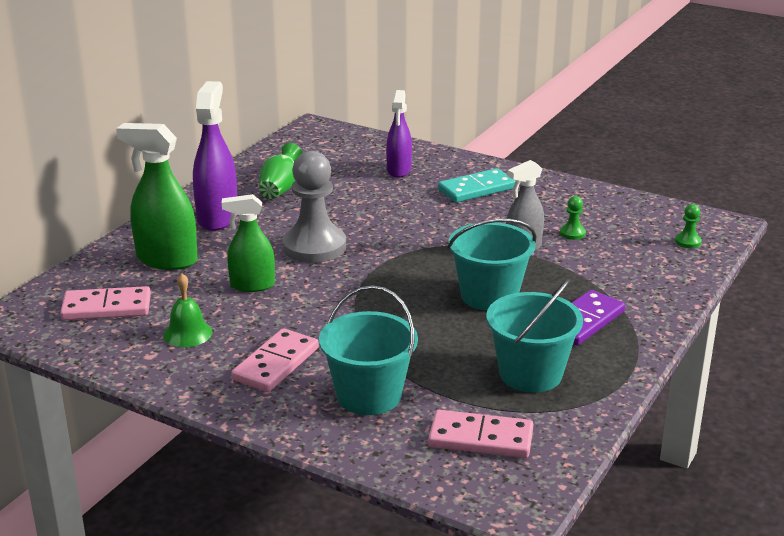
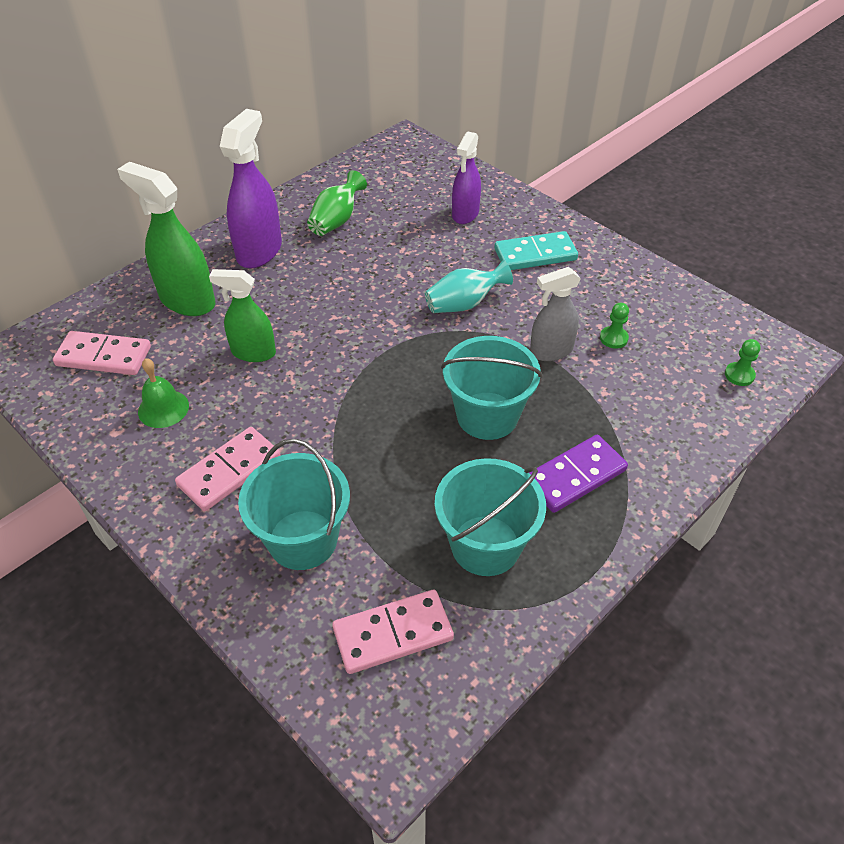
camera: 15 degrees right, 20 degrees up
grey pawn [282,151,346,263] -> none
pink domino [428,410,533,458] -> pink domino turned 45 degrees counterclockwise [332,590,454,674]
none -> turquoise vase [425,260,513,313]

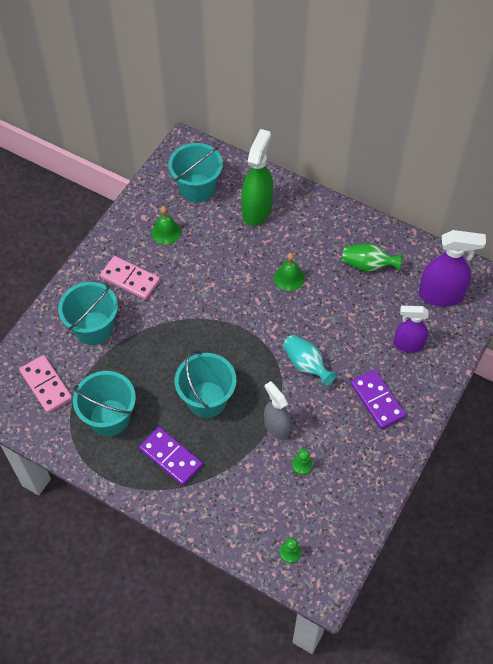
camera: 75 degrees right, 10 degrees up
pink domino [53,331,151,375] -> turquoise bucket [168,143,223,202]
green spray bottle [209,269,276,362] -> none
purple spray bottle [220,109,282,268] -> purple spray bottle moved to [418,230,486,306]
turquoise domino [494,231,578,270] -> purple domino [351,369,406,429]
none -> green bell [274,253,304,291]

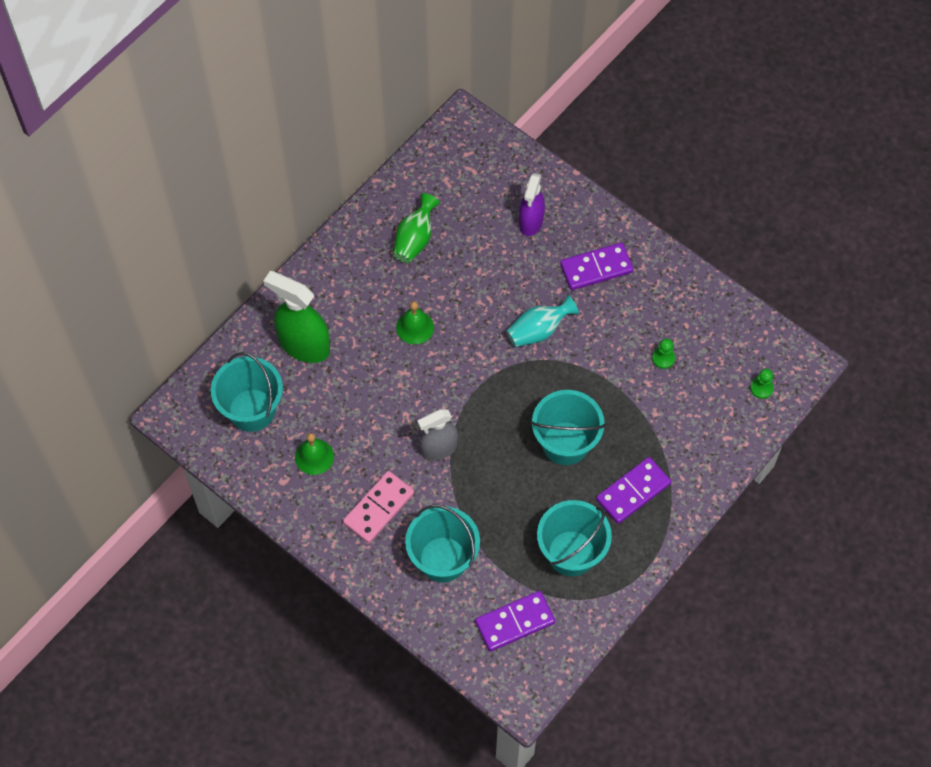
camera: 80 degrees left, 5 degrees up
pink domino [19,355,72,413] -> purple domino [475,591,555,651]
grey spray bottle [264,381,291,440] -> grey spray bottle moved to [417,409,458,461]
purple spray bottle [418,230,486,306] -> none

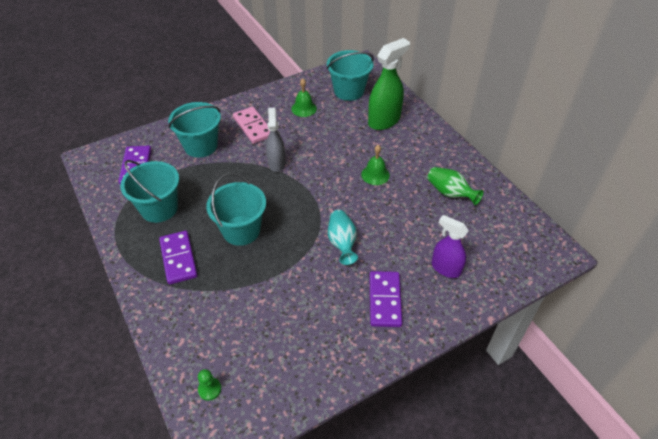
camera: 110 degrees right, 15 degrees down
green pawn [652,338,675,369] -> none

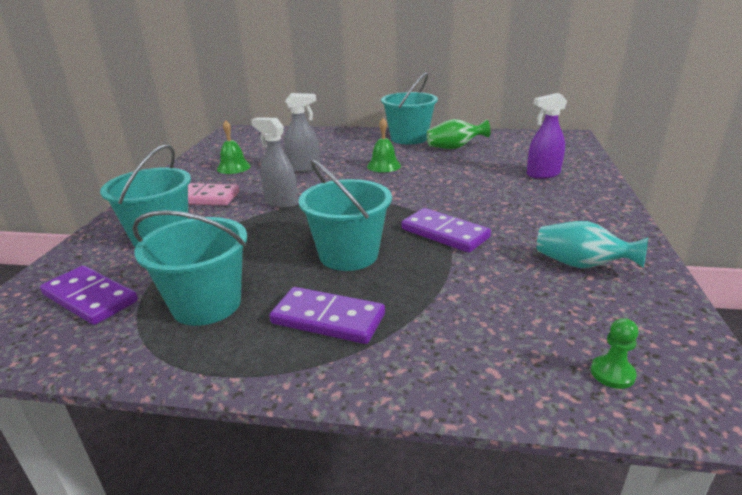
camera: 50 degrees left, 20 degrees down
turquoise bucket [327,50,374,101] -> turquoise bucket moved to [381,73,438,144]
turquoise vase [328,210,358,265] -> turquoise vase moved to [537,221,648,268]
green spray bottle [368,38,410,130] -> none
purple domino [369,271,403,327] -> purple domino moved to [401,208,491,253]
none -> grey spray bottle [284,93,320,173]

